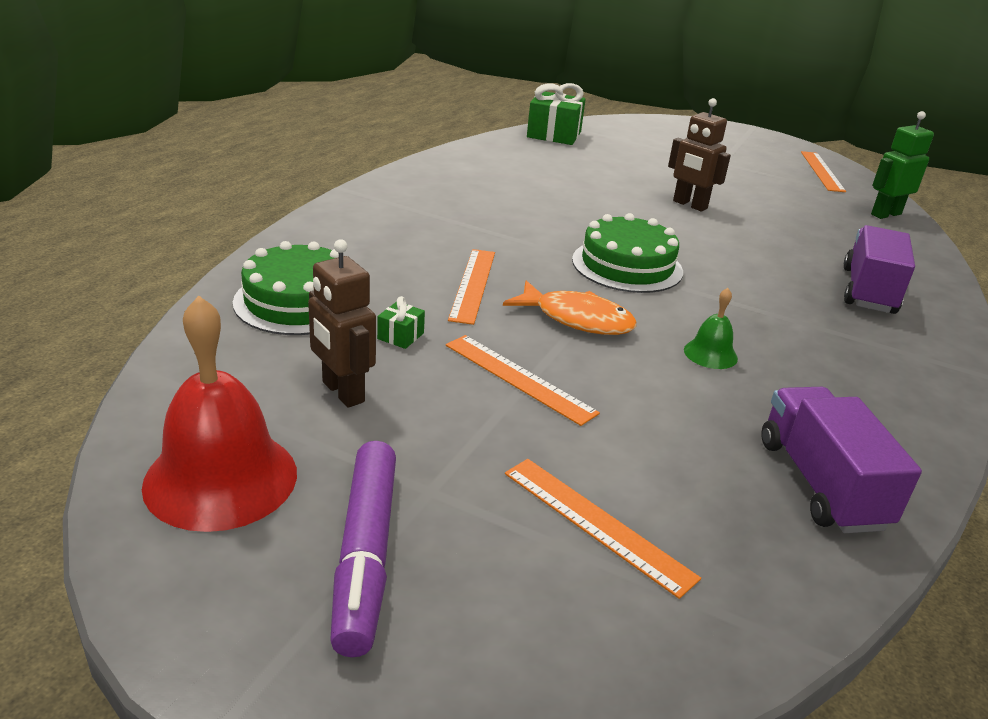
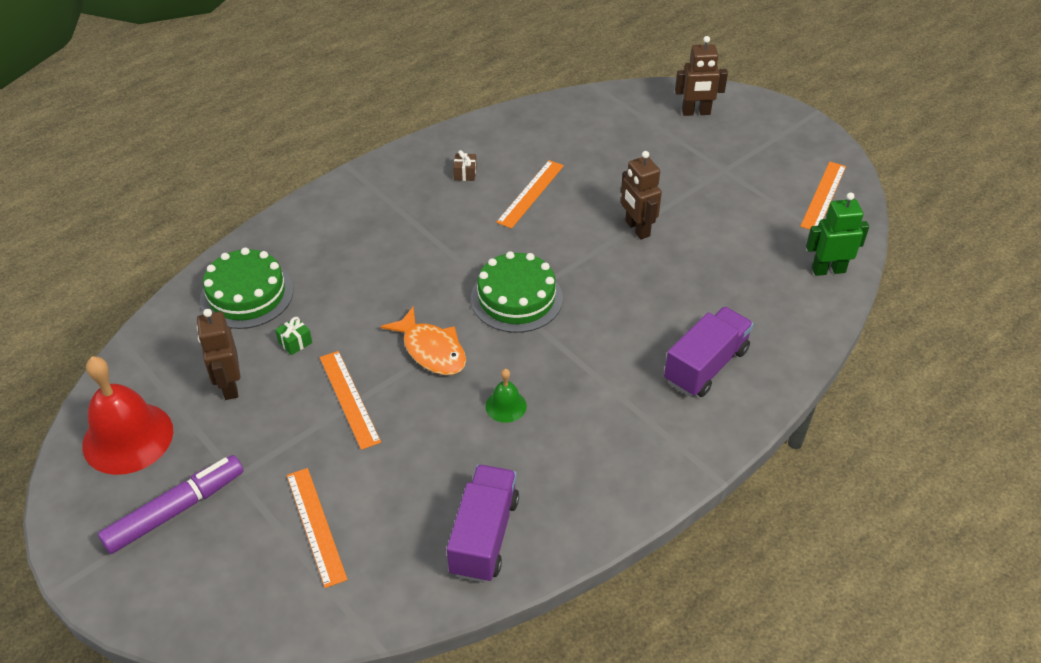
camera: 25 degrees right, 15 degrees up
purple marker [330,441,396,657] -> purple marker turned 150 degrees counterclockwise [98,455,244,554]
orange ruler [448,249,495,325] -> orange ruler moved to [496,160,564,229]
green gift [527,83,586,145] -> none
none -> brown gift [453,150,477,181]
none -> brown robot [675,36,728,116]

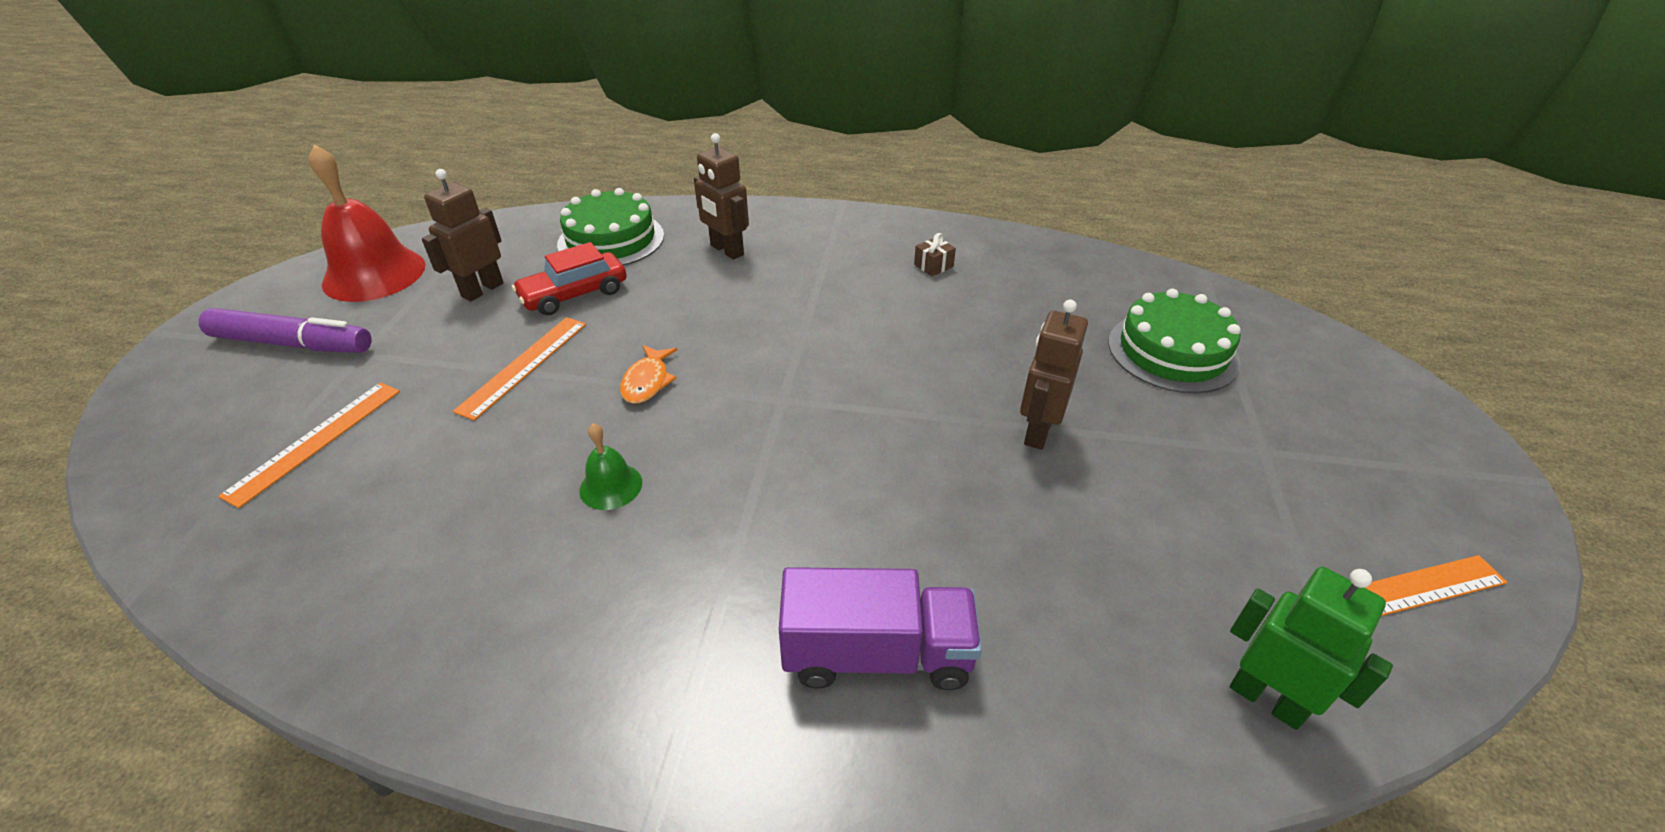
camera: 50 degrees right, 5 degrees down
green gift [275,317,312,355] -> red car [512,242,627,315]
orange fish [381,307,466,375] -> orange fish [620,345,677,404], size x0.65
purple truck [447,464,519,583] -> none
green cake [471,251,563,333] -> green cake moved to [1108,289,1241,393]
orange ruler [496,160,564,229] -> none
brown robot [675,36,728,116] -> brown robot moved to [694,133,749,260]

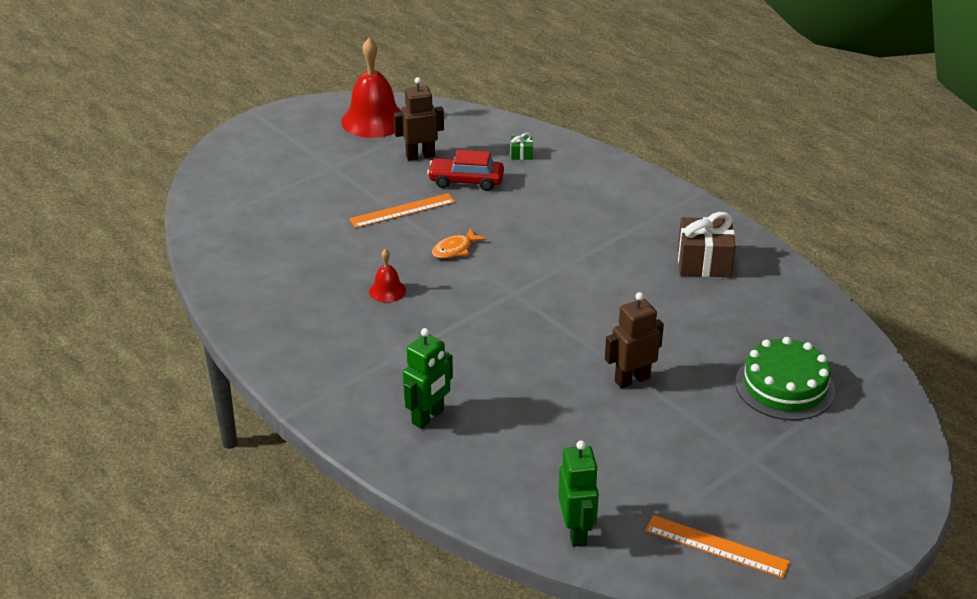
camera: 40 degrees right, 5 degrees down
purple marker [199,308,371,353] -> none
orange ruler [218,382,400,508] -> none
green cake [557,188,664,266] -> green gift [511,133,533,160]
green bell [579,423,642,510] -> red bell [369,249,406,302]
brown robot [694,133,749,260] -> none
purple truck [779,567,982,690] -> green robot [403,328,453,429]
brown gift [914,233,956,276] -> brown gift [678,212,736,277], size x2.16

